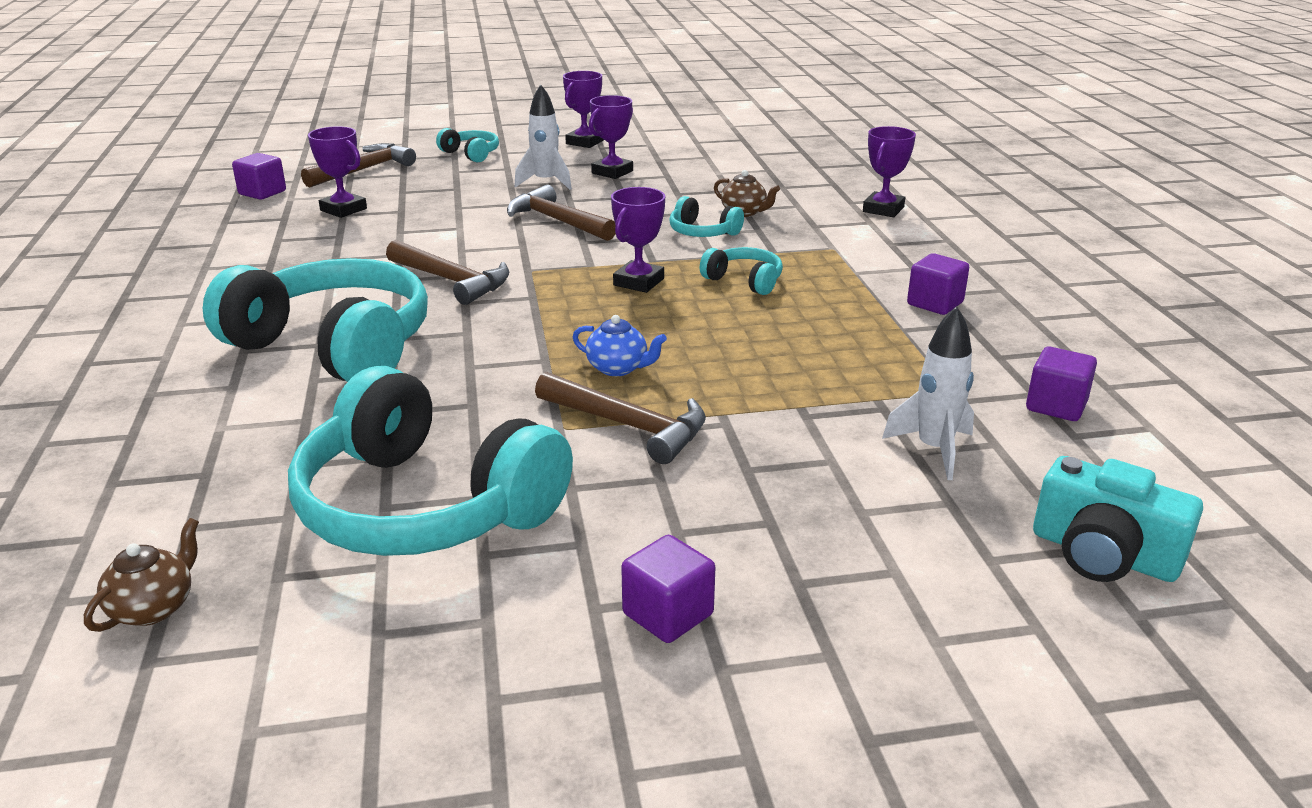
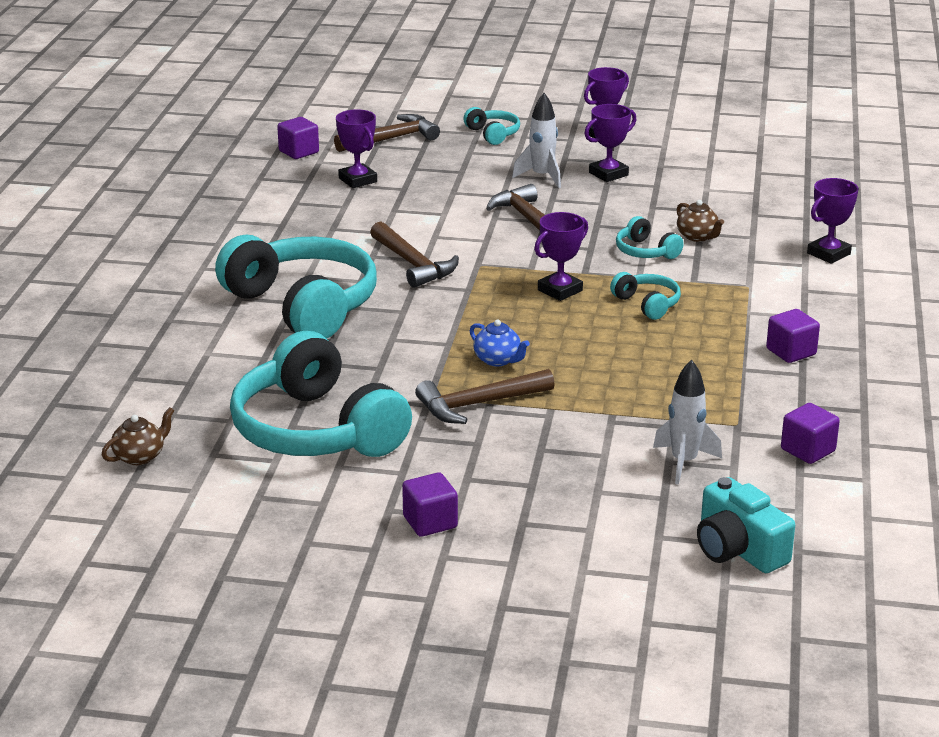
camera: 20 degrees right, 0 degrees up
brown hammer [535,372,706,464] -> brown hammer turned 105 degrees clockwise [415,369,555,424]

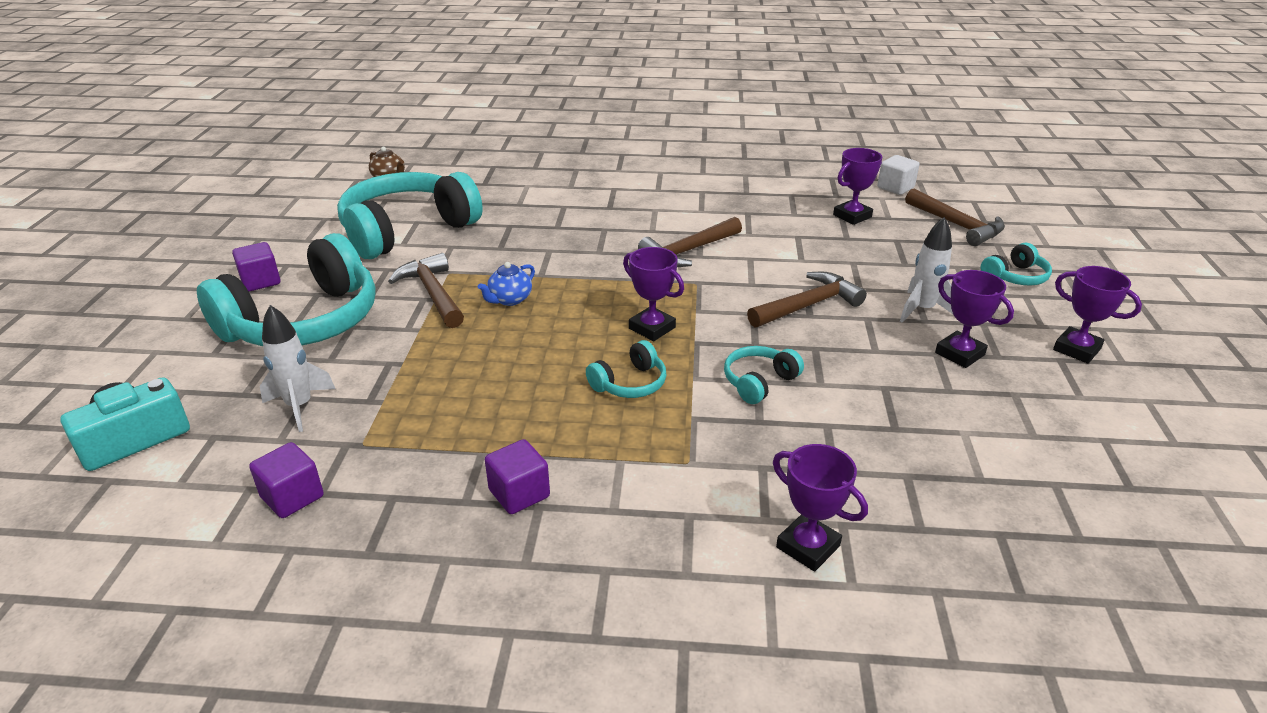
camera: 85 degrees right, 5 degrees up
turquoise headphones [215,235,377,339] -> turquoise headphones moved to [197,233,376,346]
purple cube [277,117,319,159] -> white cube [877,155,919,195]
brown teapot [676,200,724,242] -> none

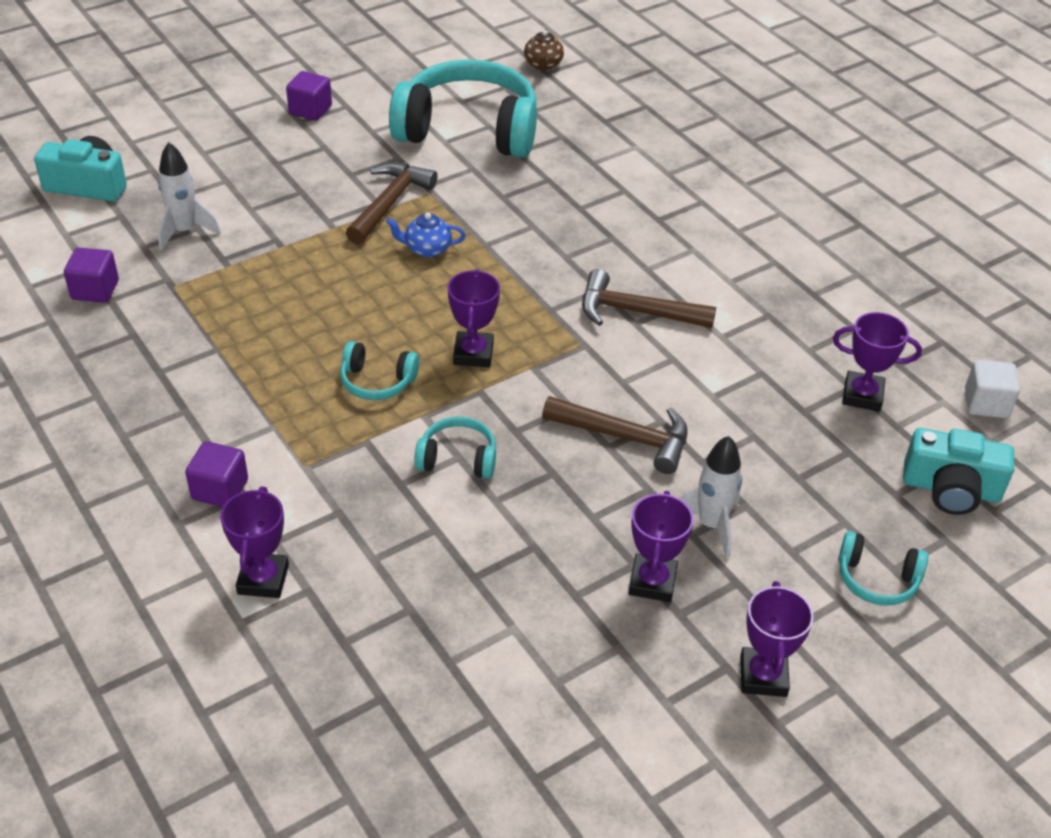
camera: 50 degrees right, 10 degrees up
turquoise headphones [197,233,376,346] -> none
purple cube [485,439,550,514] -> purple cube moved to [185,441,248,507]
brown hammer [905,189,1005,246] -> turquoise camera [903,428,1014,515]

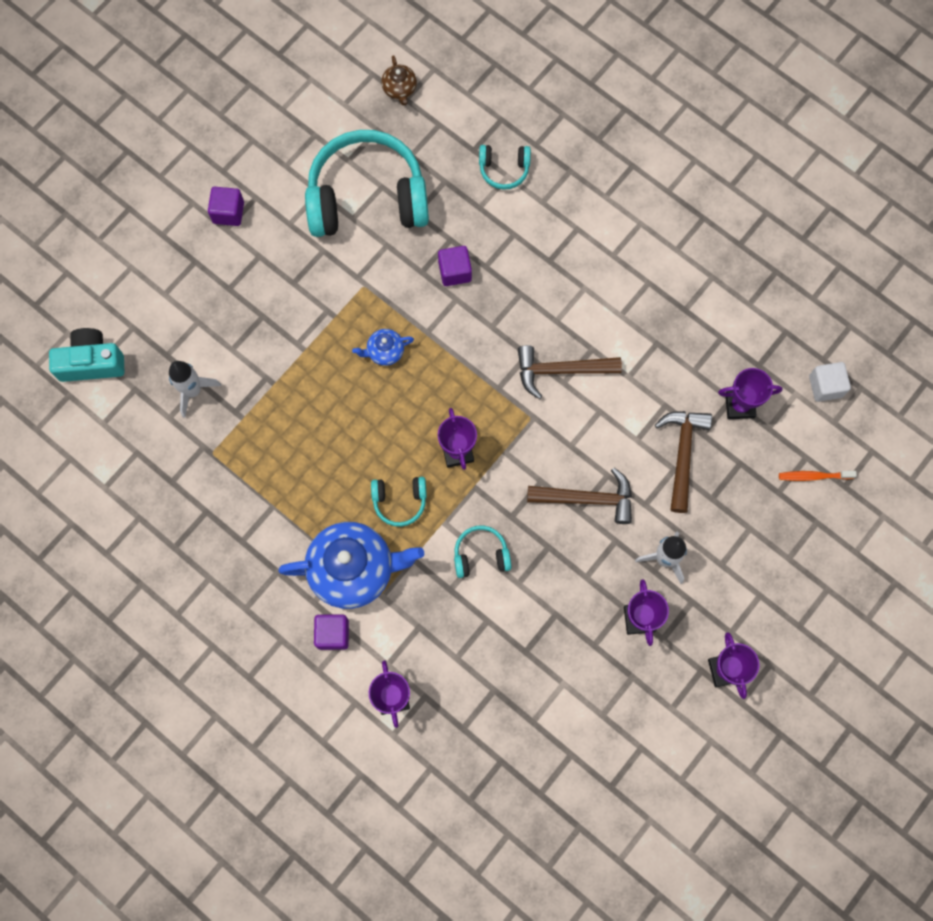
camera: 15 degrees left, 30 degrees up
purple cube [64,248,119,303] -> purple cube moved to [438,246,472,286]
brown hammer [346,162,438,245] -> brown hammer moved to [655,411,712,513]
turquoise headphones [838,531,928,606] -> turquoise headphones moved to [479,145,531,190]
turquoise camera [903,428,1014,515] -> orange toothbrush [779,471,857,481]
none -> blue teapot [278,522,424,609]

